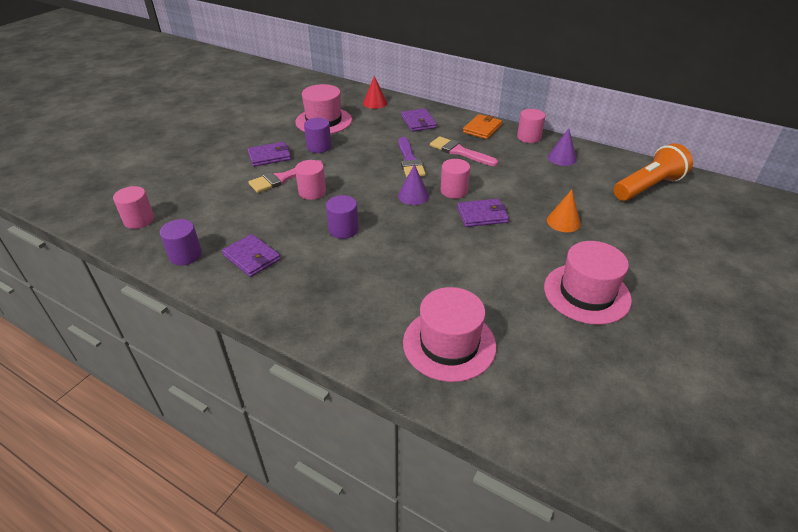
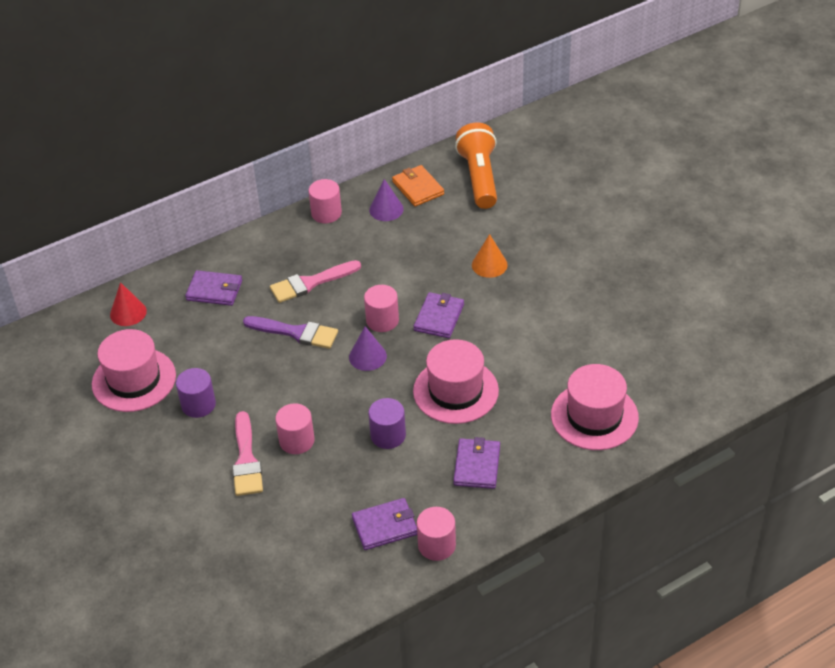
camera: 60 degrees left, 5 degrees up
pink cylinder [113,186,154,229] -> pink cylinder moved to [417,507,456,561]
purple cylinder [160,219,202,265] -> none
purple wallet [247,142,291,167] -> purple wallet moved to [453,437,500,489]
orange wallet [463,114,502,139] -> orange wallet moved to [392,165,444,207]
pink hat [544,241,632,325] -> pink hat moved to [413,339,499,424]

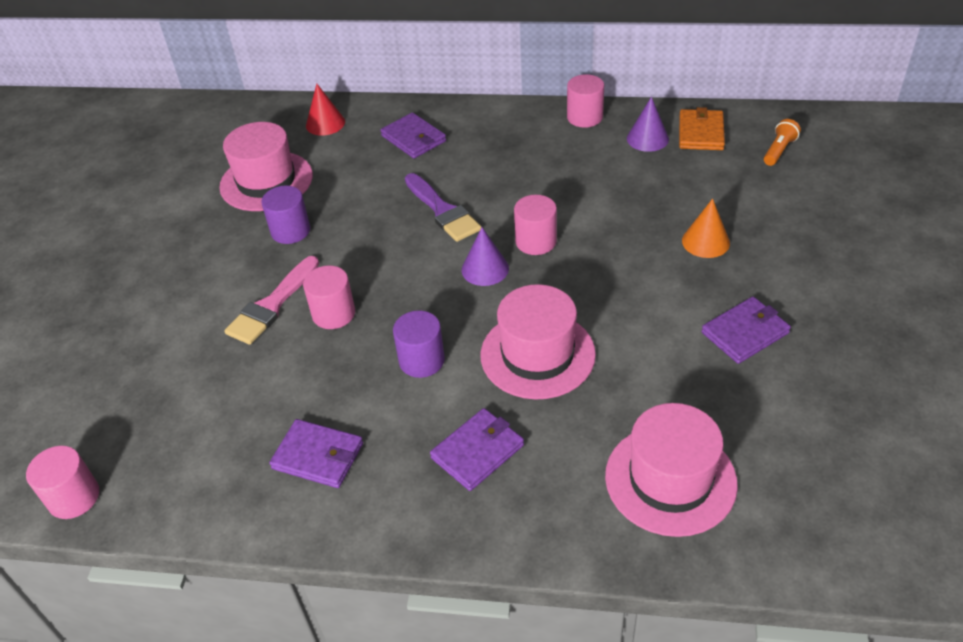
camera: 40 degrees right, 0 degrees up
pink brush [270,260,361,303] -> none
purple wallet [413,292,464,338] -> purple wallet moved to [701,297,791,364]
pink cylinder [417,507,456,561] -> pink cylinder moved to [26,446,99,519]
orange flashlight [455,123,497,209] -> orange flashlight [764,119,801,166], size x0.46

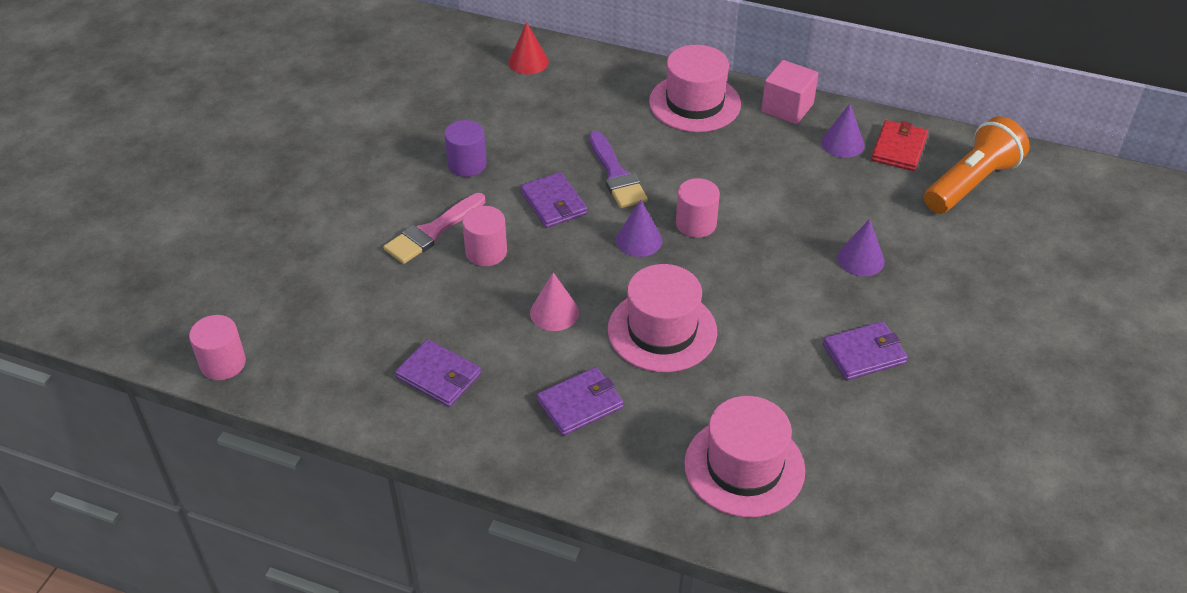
camera: 10 degrees right, 0 degrees up
pink hat [219,122,313,211] -> pink hat moved to [649,45,741,132]
purple wallet [380,112,446,158] -> purple wallet moved to [520,172,588,228]
purple cylinder [393,311,445,378] -> pink cone [530,272,579,331]
pink cylinder [567,74,604,128] -> pink cube [761,60,819,124]
orange wallet [679,107,725,150] -> red wallet [871,120,928,171]
orange cone [682,198,730,258] -> purple cone [837,219,885,276]
orange flashlight [764,119,801,166] -> orange flashlight [924,116,1030,214], size x2.16

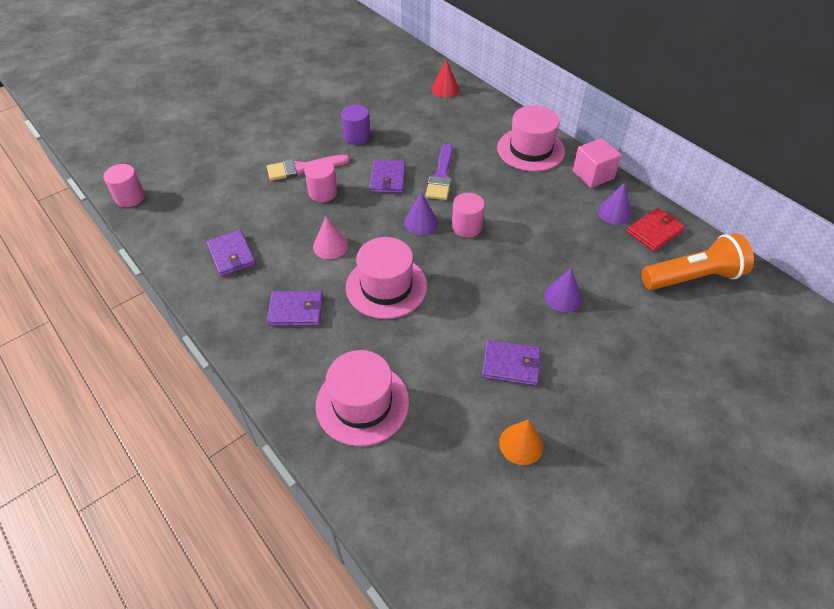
camera: 30 degrees right, 5 degrees up
none -> orange cone [499,419,544,465]

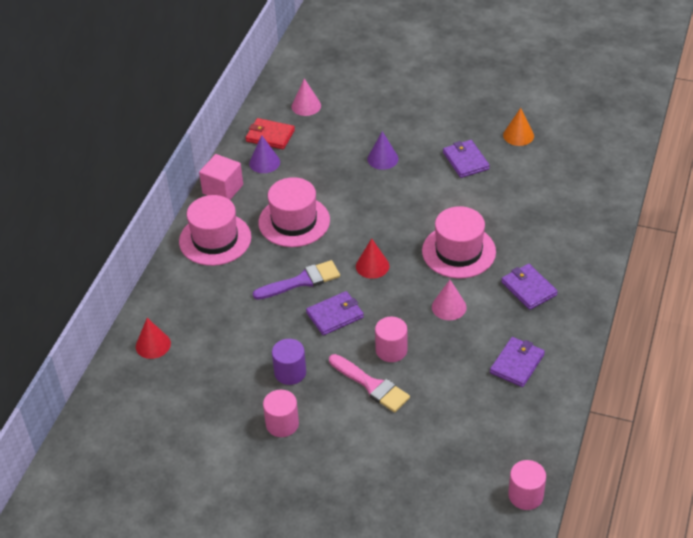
camera: 120 degrees left, 5 degrees down
pink hat [316,350,409,446] -> pink hat moved to [258,177,330,247]
purple cone [404,192,438,235] -> red cone [356,238,389,279]
pink cylinder [452,193,485,237] -> pink cylinder moved to [263,390,299,437]
orange flashlight [641,233,754,290] -> pink cone [292,79,321,116]

